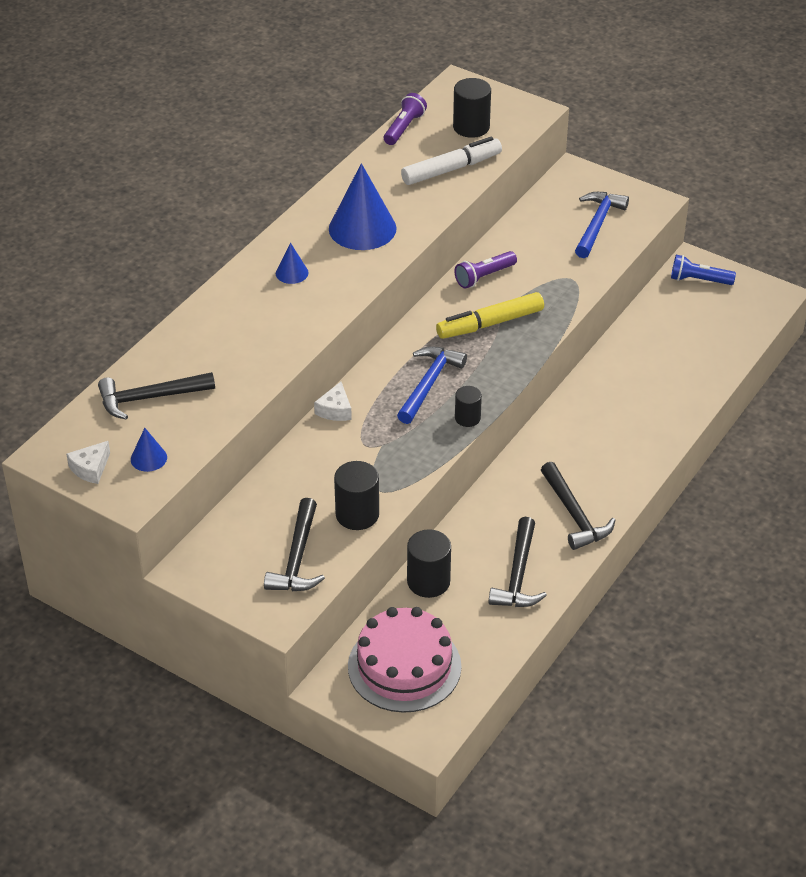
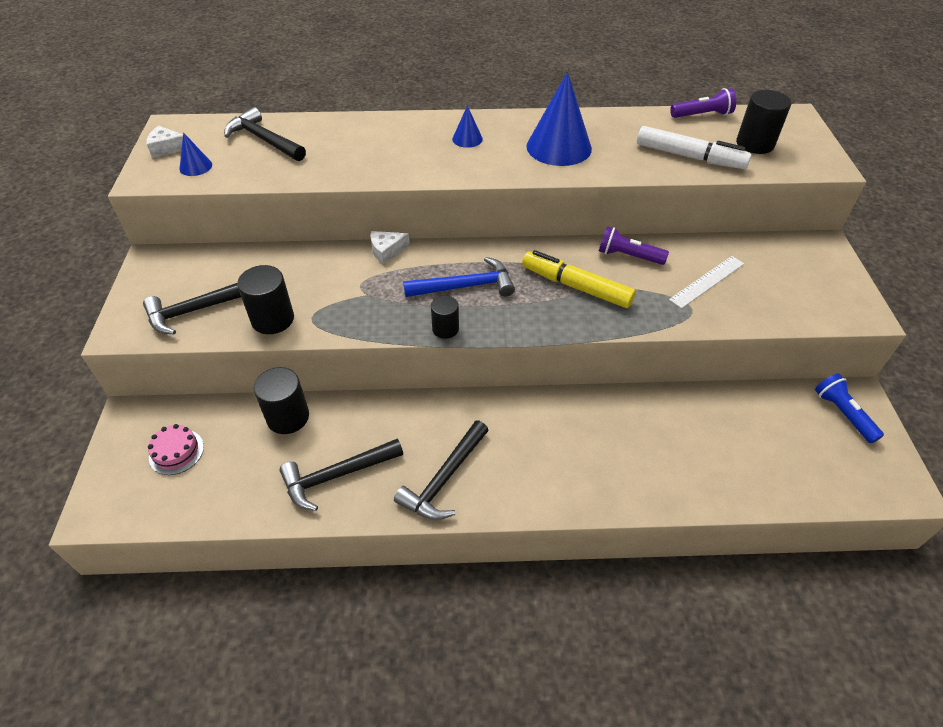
camera: 55 degrees right, 5 degrees up
pink cake [348,607,461,713] -> pink cake [148,424,204,475], size x0.48
blue hammer [575,192,629,258] -> none
none -> white ruler [669,256,744,309]

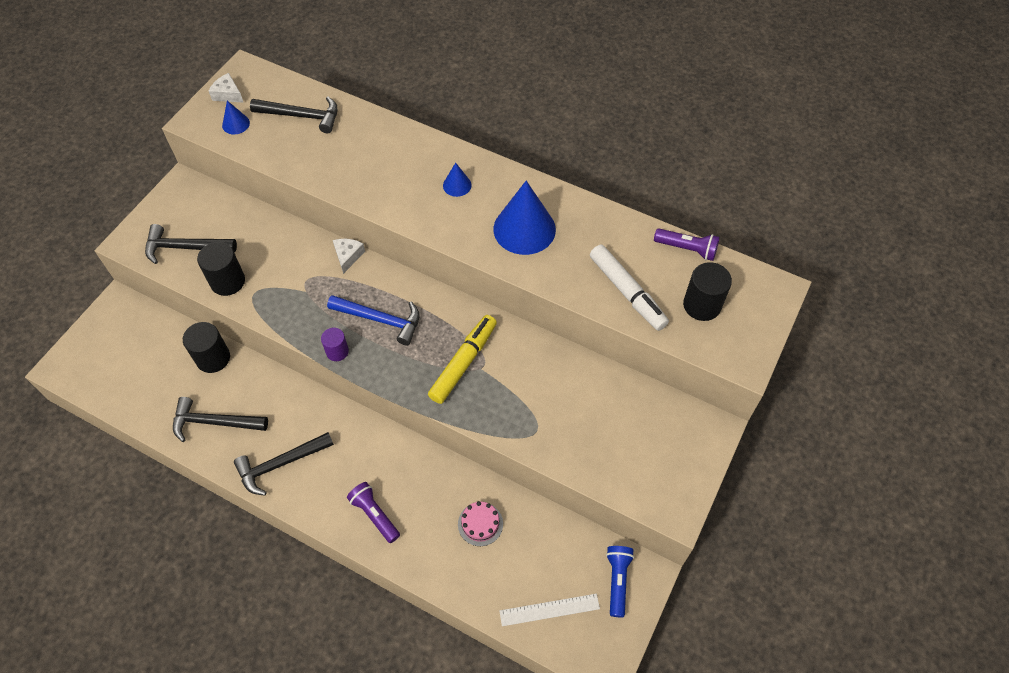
camera: 30 degrees right, 10 degrees up
pink cake [148,424,204,475] -> pink cake moved to [458,501,503,546]
black hammer [224,107,306,161] -> black hammer turned 120 degrees clockwise [250,96,338,133]
white cheese [370,231,410,264] -> white cheese turned 90 degrees clockwise [333,239,365,274]
black cylinder [431,296,459,339] -> purple cylinder [321,328,349,361]
yellow marker [522,250,636,308] -> yellow marker turned 60 degrees clockwise [428,315,497,404]
purple flashlight [599,226,669,265] -> purple flashlight moved to [347,482,400,543]
white ruler [669,256,744,309] -> white ruler moved to [499,594,600,626]

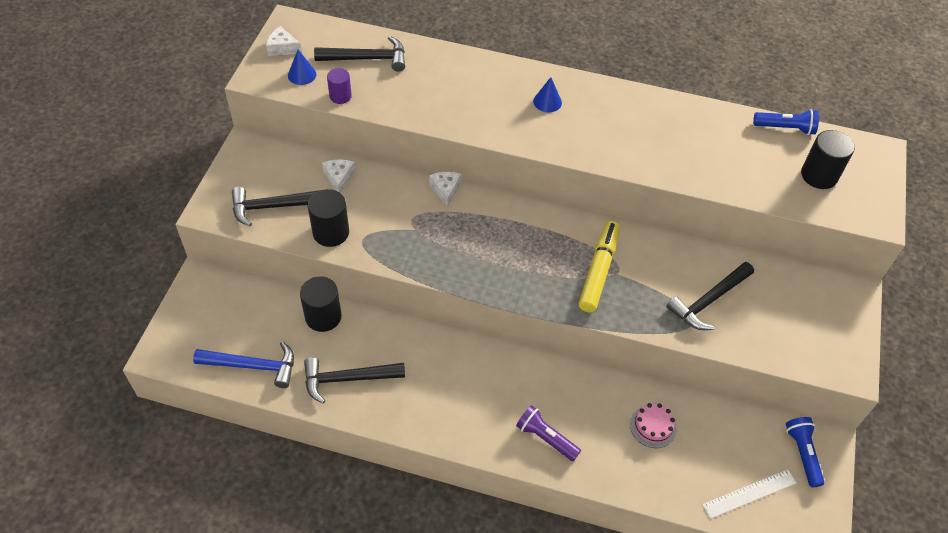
camera: 15 degrees left, 5 degrees down
black hammer [234,432,334,496] -> black hammer moved to [666,262,754,330]
purple cylinder [321,328,349,361] -> purple cylinder moved to [327,68,352,104]
blue hammer [327,295,420,346] -> blue hammer moved to [193,341,294,388]
blue cone [494,181,556,255] -> none
white marker [590,244,669,331] -> none
purple flashlight [654,229,720,261] -> blue flashlight [753,109,819,135]
none -> white cheese [322,159,355,193]

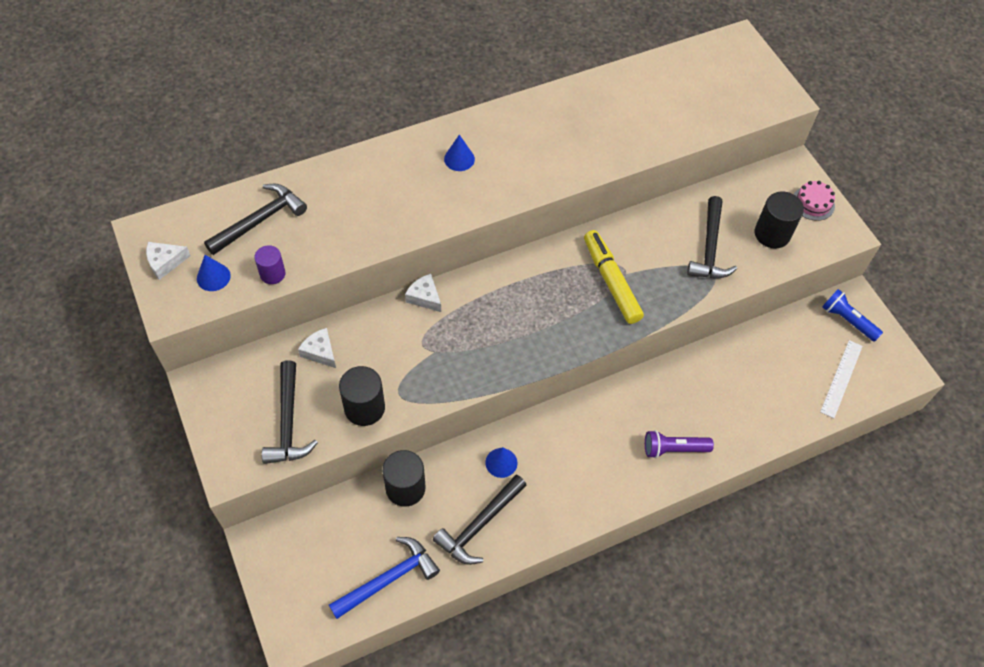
camera: 40 degrees left, 5 degrees up
black hammer [232,187,320,226] -> black hammer turned 45 degrees counterclockwise [262,360,318,464]
pink cake [630,403,677,448] -> pink cake moved to [794,181,835,221]
blue flashlight [753,109,819,135] -> none
black cylinder [801,130,855,189] -> black cylinder moved to [755,191,804,249]
none -> blue cone [485,447,517,478]

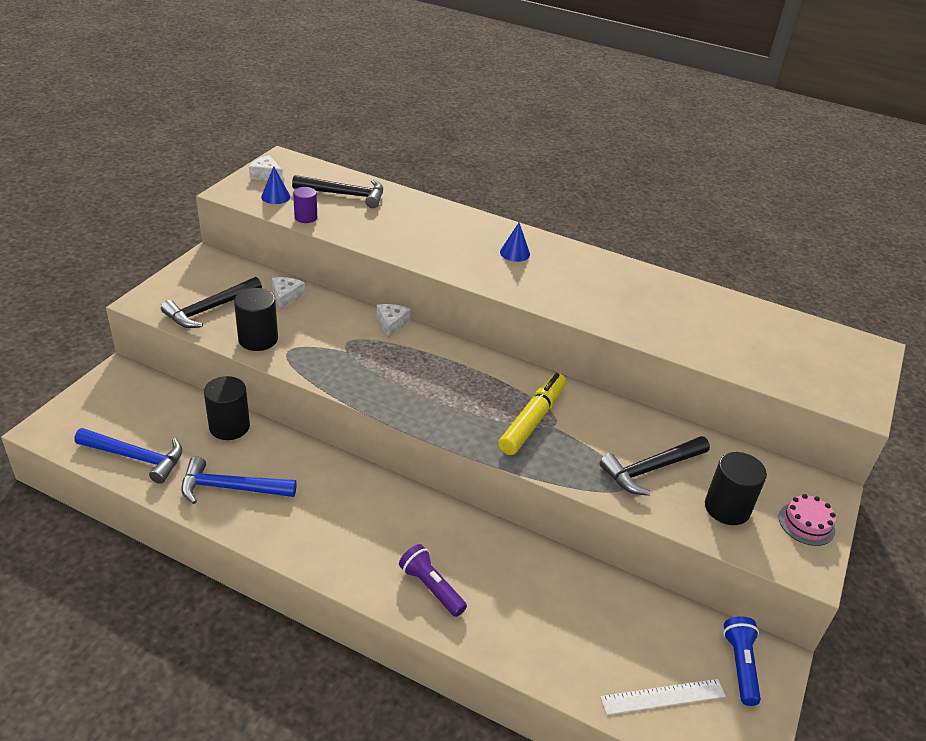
camera: 50 degrees right, 20 degrees down
black hammer [433,475,527,565] -> blue hammer [181,456,297,504]
blue cone [485,447,517,478] -> none

